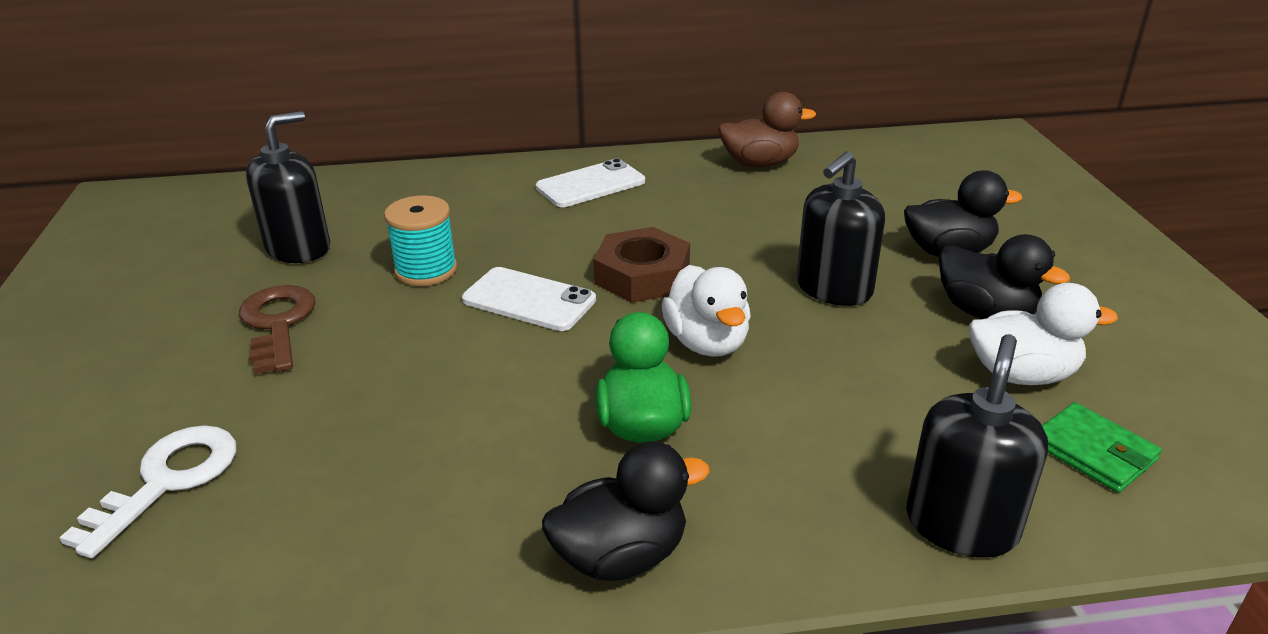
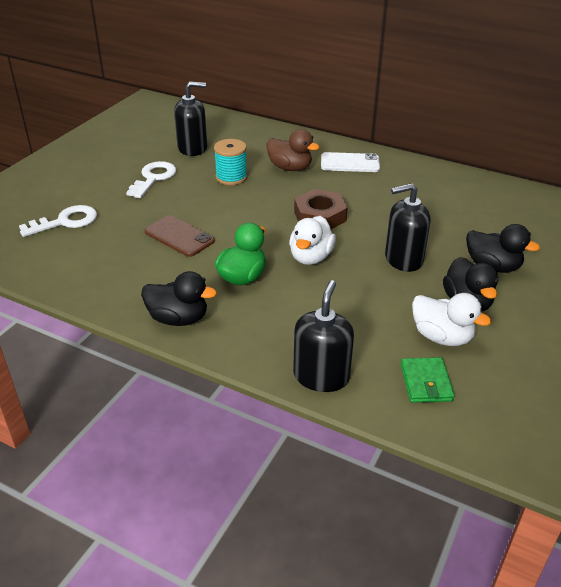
camera: 35 degrees right, 5 degrees up
brown key [239,285,316,374] -> white key [126,161,176,198]
white phone [462,267,596,331] -> none
brown duck [718,92,816,167] -> brown duck moved to [266,129,320,171]
black soap dispenser [906,334,1048,558] -> black soap dispenser turned 45 degrees counterclockwise [293,280,354,392]
none -> brown phone [145,215,215,257]

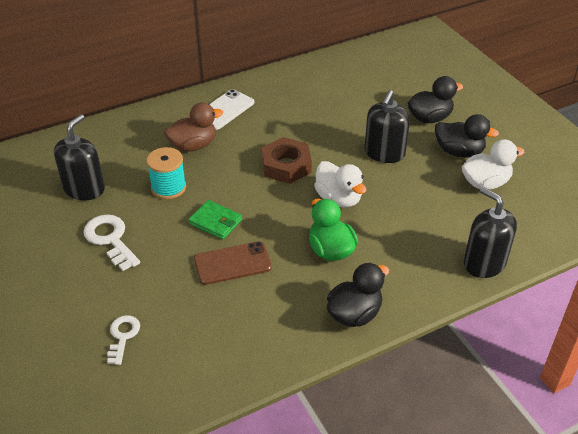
camera: 55 degrees left, 5 degrees up
white key [19,205,97,237] -> white key [107,315,140,365], size x0.65
green wallet [401,357,455,403] -> green wallet moved to [188,200,242,240]

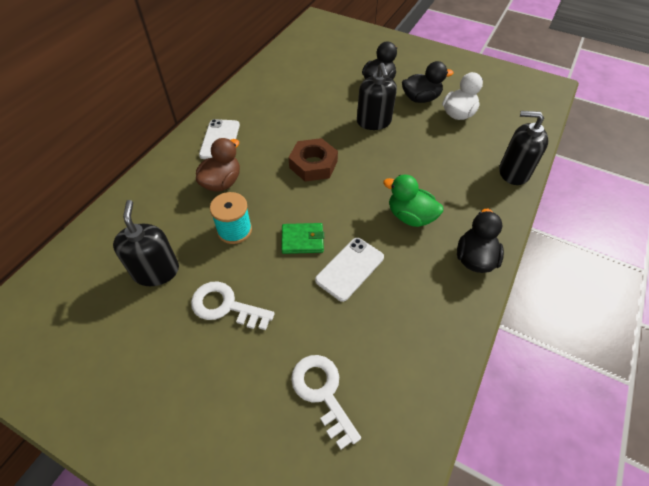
camera: 35 degrees left, 10 degrees up
white key [107,315,140,365] -> white key [291,355,361,450], size x1.55
brown phone [194,241,272,285] -> white phone [315,238,384,302]
white duck [314,161,366,208] -> none

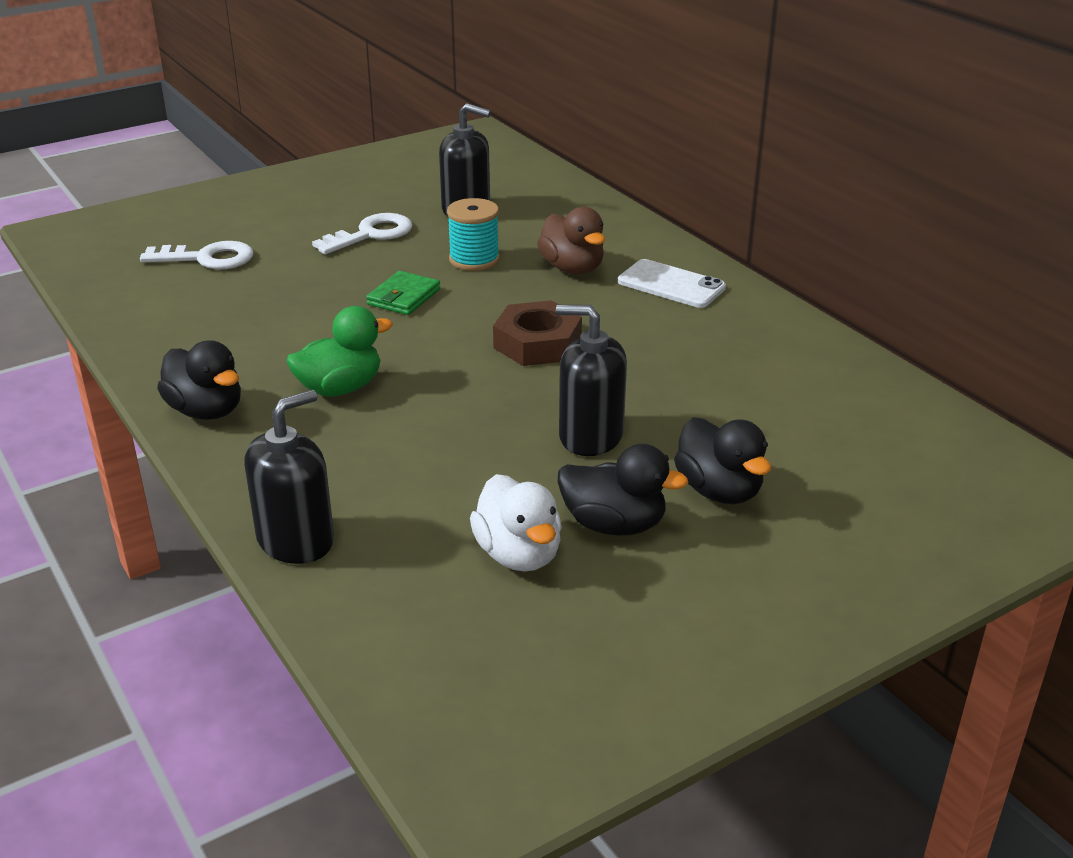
camera: 120 degrees right, 20 degrees down
white phone [315,238,384,302] -> none
black duck [402,61,454,103] -> black duck turned 90 degrees counterclockwise [558,444,689,536]

